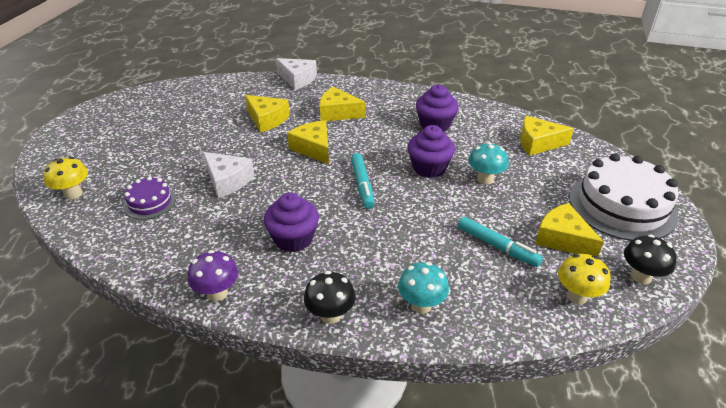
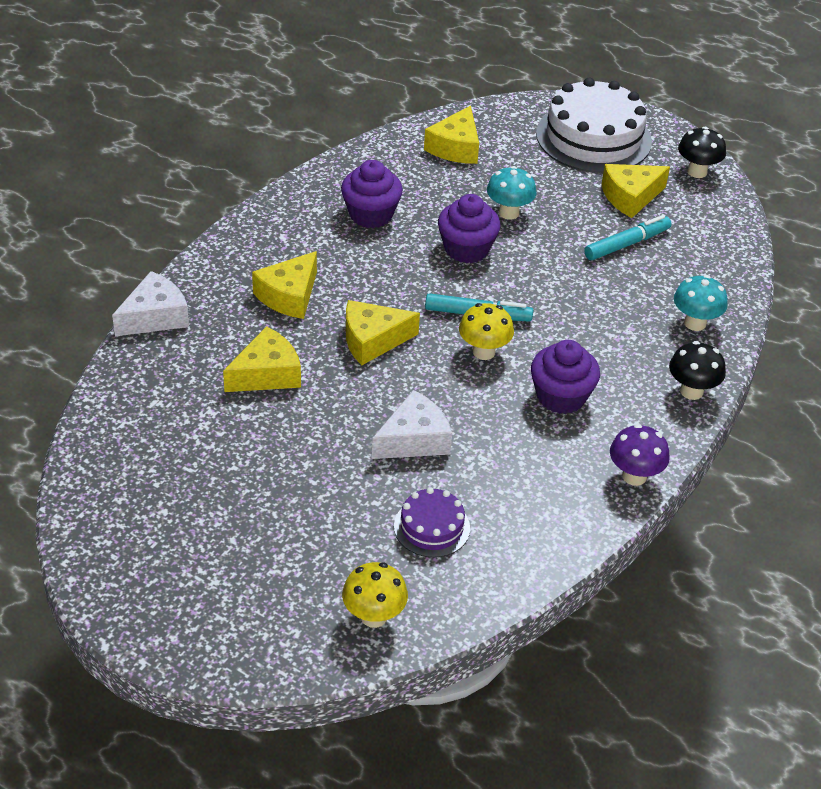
camera: 75 degrees left, 5 degrees up
yellow mushroom [558,254,611,304] -> yellow mushroom moved to [459,303,514,360]

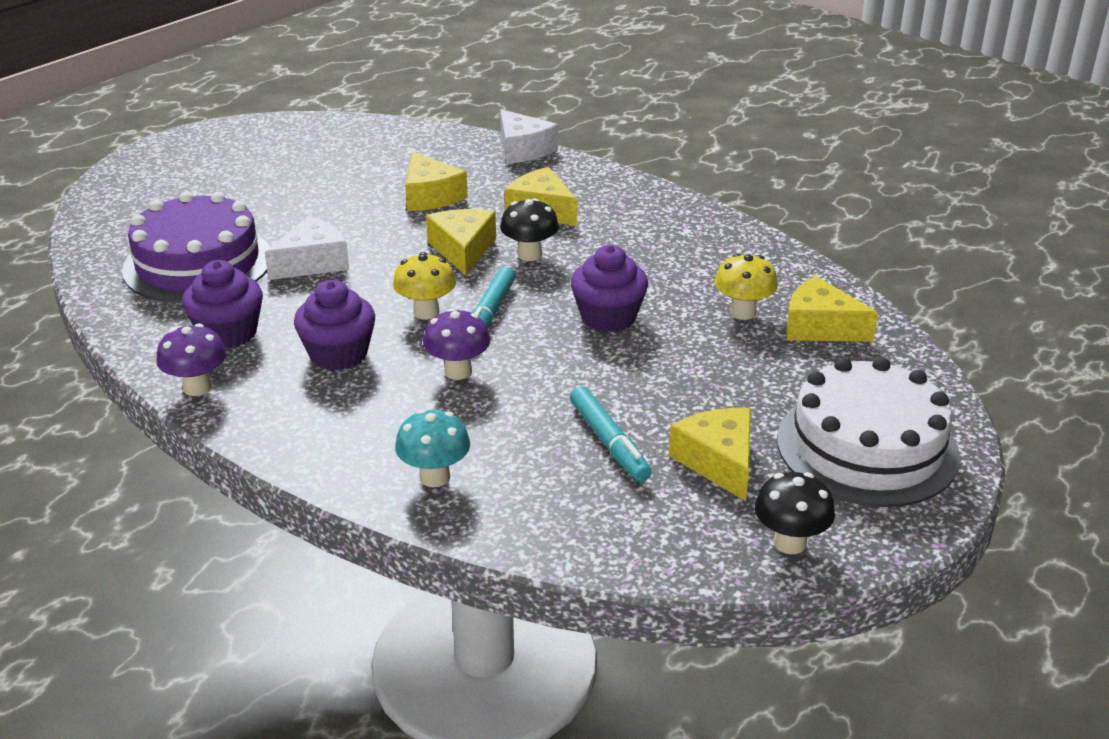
camera: 100 degrees right, 10 degrees down
purple cupcake [341,160,403,228] -> purple cupcake moved to [182,260,263,348]
yellow mushroom [342,562,408,628] -> yellow mushroom moved to [715,253,778,320]
white cheese [372,390,452,459] -> white cheese turned 105 degrees counterclockwise [265,216,349,280]
purple cake [394,487,470,558] -> purple cake [122,192,270,303], size x2.00
turquoise mushroom [487,166,537,220] -> none
black mushroom [669,341,726,400] -> black mushroom moved to [500,198,559,261]
none -> purple mushroom [423,308,490,380]

